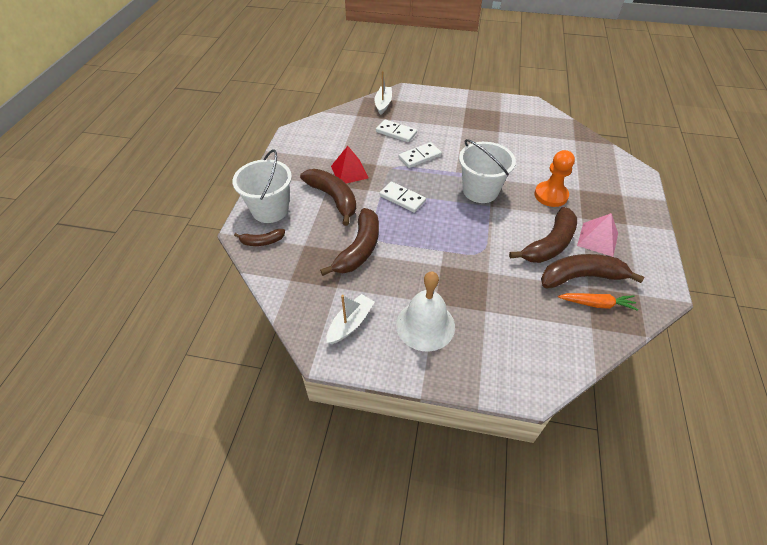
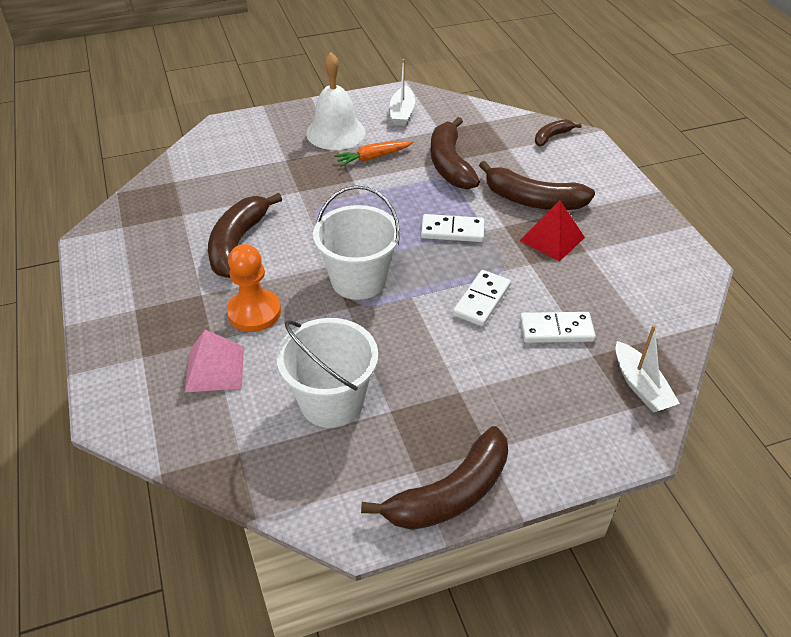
camera: 150 degrees right, 5 degrees down
white bucket [232,149,292,223] -> white bucket moved to [276,318,378,428]
brown banana [541,254,644,288] -> brown banana moved to [361,426,508,530]
orange carrot [558,293,638,311] -> orange carrot moved to [334,141,413,167]
pink pyramid [577,213,618,257] -> pink pyramid moved to [185,330,244,392]

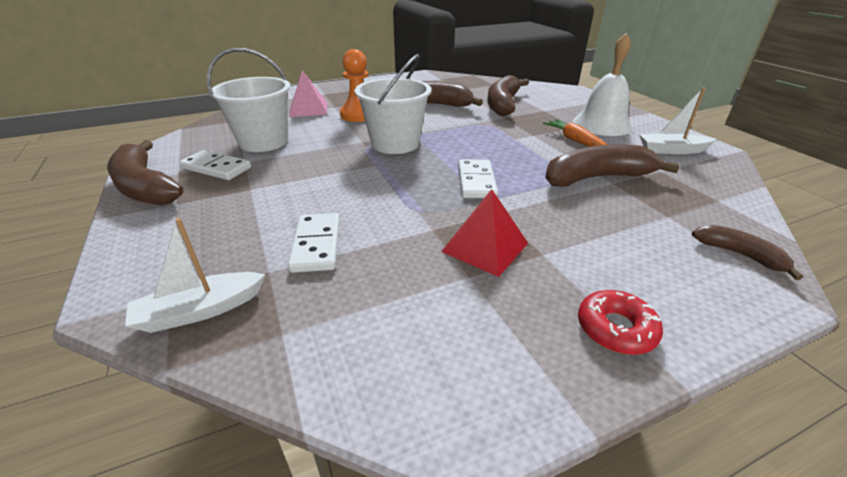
camera: 85 degrees right, 10 degrees down
white domino [453,270,511,326] -> white domino moved to [179,150,251,180]
brown banana [479,161,595,210] -> brown banana moved to [487,75,529,116]
none -> red donut [578,290,663,355]

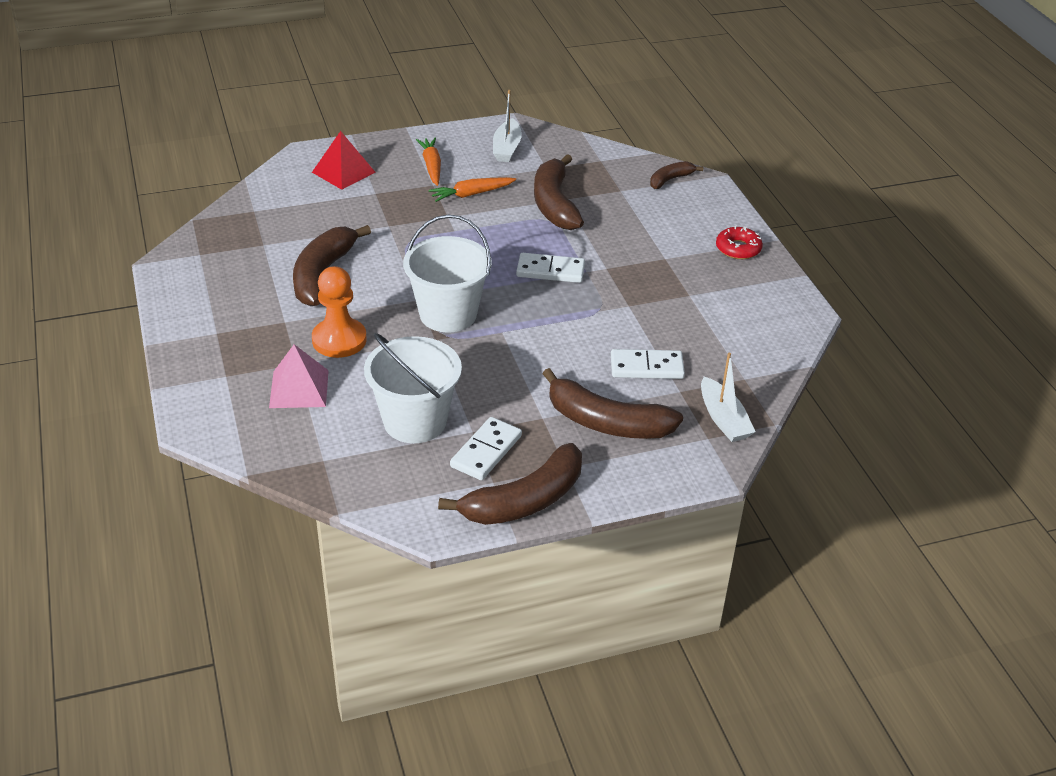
camera: 85 degrees left, 5 degrees up
red pyramid [441,189,528,277] -> red pyramid moved to [312,131,375,190]
brown banana [487,75,529,116] -> brown banana moved to [542,368,683,439]
white bell [572,33,633,136] -> orange carrot [416,138,441,186]

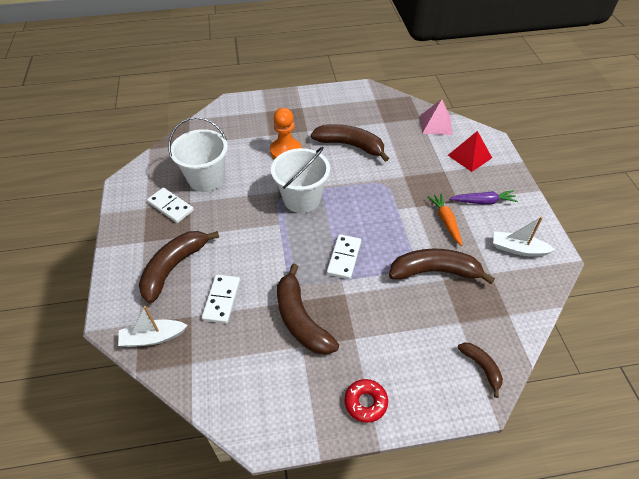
camera: 100 degrees right, 10 degrees up
pink pyramid [269,344,329,408] -> pink pyramid moved to [421,99,452,135]
orange carrot [416,138,441,186] -> purple carrot [449,190,518,204]
brown banana [438,443,582,525] -> brown banana moved to [277,264,339,355]

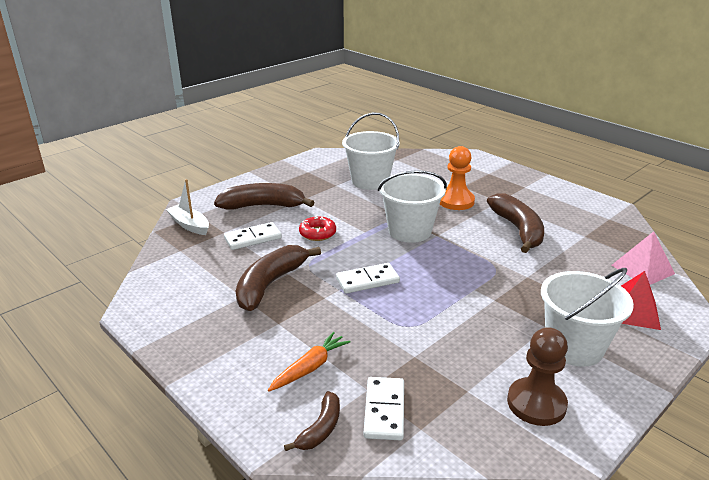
camera: 55 degrees right, 20 degrees down
white domino [147,187,194,223] -> white domino moved to [364,377,404,440]
red donut [345,379,388,423] -> red donut moved to [299,216,336,241]
brown banana [389,249,495,284] -> none
orange carrot [427,193,463,246] -> orange carrot moved to [268,332,350,392]
purple carrot [449,190,518,204] -> white bucket [541,268,634,367]
white boat [493,217,555,257] -> brown pawn [507,327,568,426]

